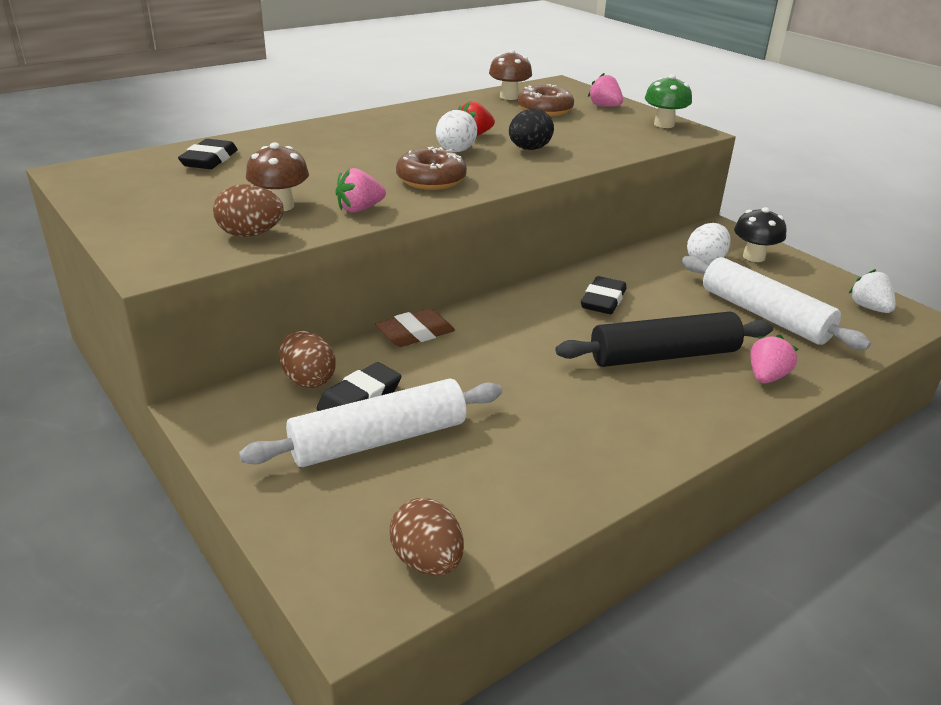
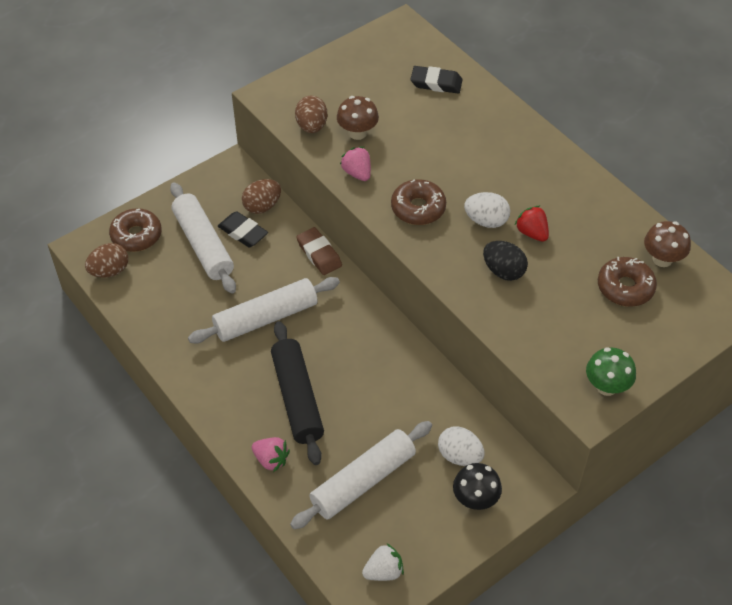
camera: 90 degrees right, 20 degrees up
black eraser [581,276,627,314] -> none
pink strawberry [588,73,623,107] -> none
none -> brown donut [109,208,162,252]
none -> white rolling pin [188,277,340,343]

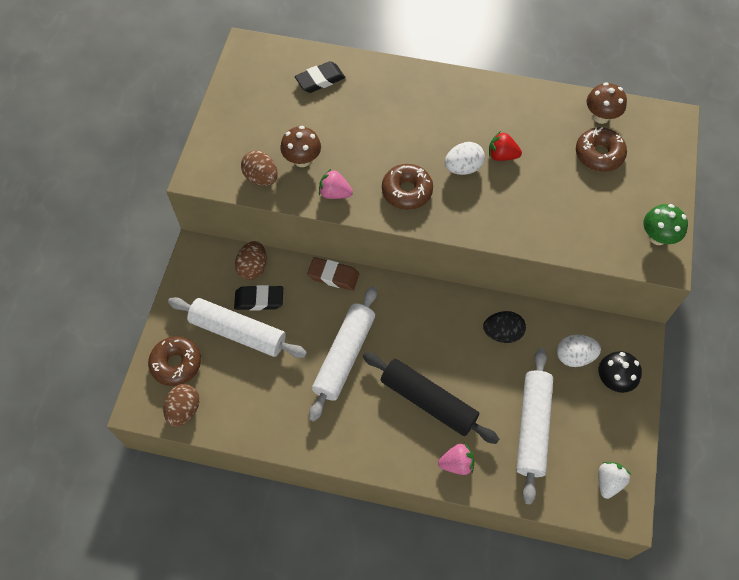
camera: 40 degrees left, 10 degrees up
black egg [483,241,528,281] -> black egg moved to [483,311,526,343]

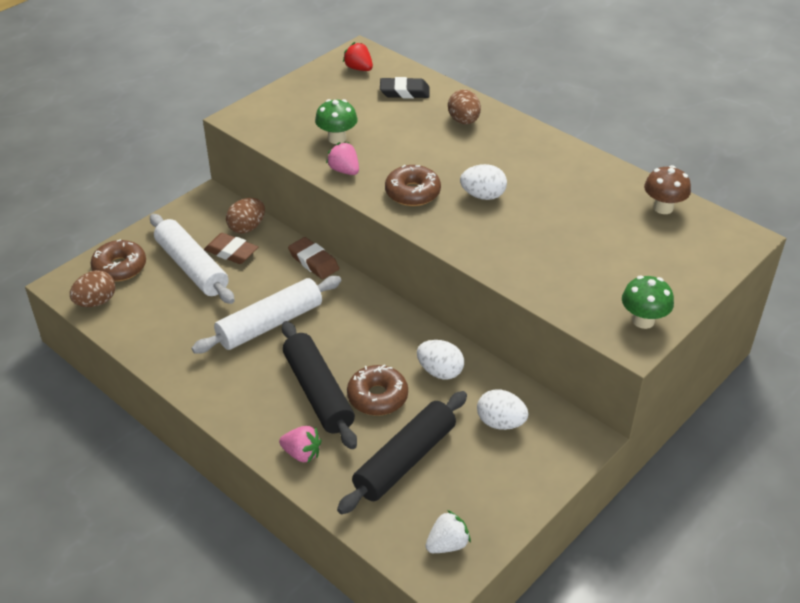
camera: 30 degrees right, 20 degrees down
black eraser [234,285,283,311] -> brown eraser [204,233,258,264]
brown egg [241,151,278,186] -> brown egg moved to [448,90,481,124]
brown mushroom [280,126,321,167] -> green mushroom [315,99,358,144]
black egg [483,311,526,343] -> white egg [417,340,464,380]
red strawberry [489,131,522,161] -> red strawberry moved to [343,42,373,71]
white rolling pin [516,348,553,504] -> black rolling pin [337,391,467,514]
brown donut [576,127,627,172] -> brown donut moved to [347,364,408,416]
black mushroom [599,351,642,393] -> none

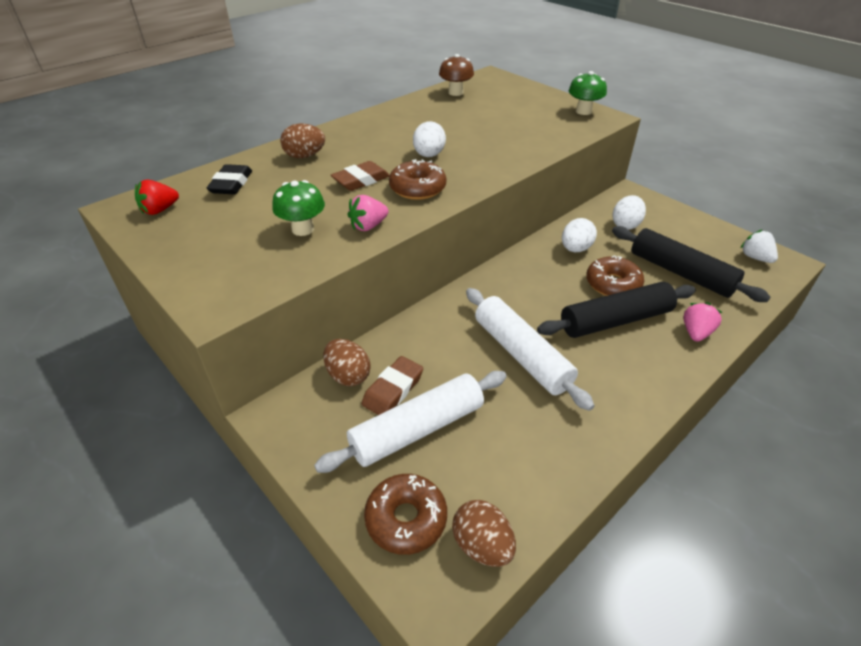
camera: 85 degrees left, 0 degrees up
brown eraser [288,237,339,279] -> brown eraser moved to [331,161,390,191]

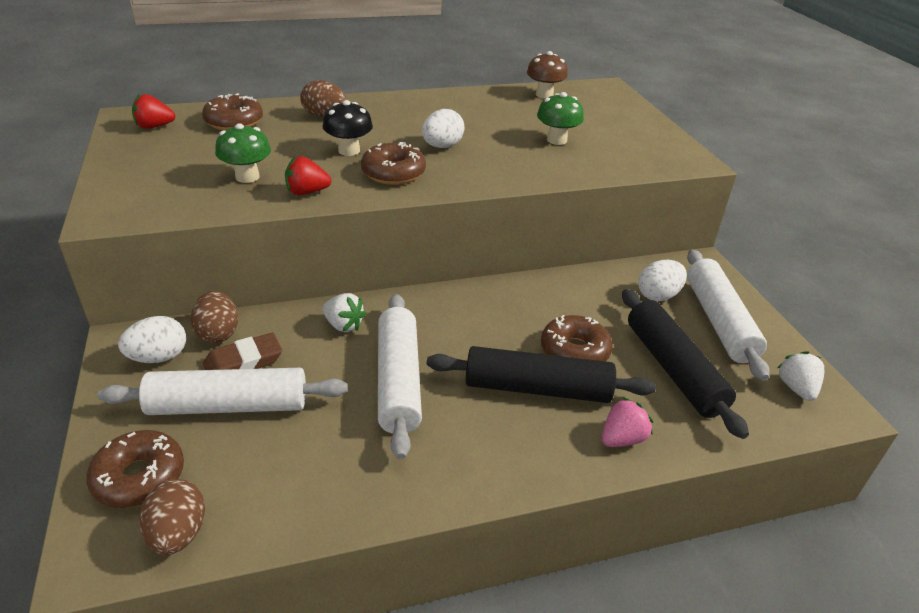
camera: 25 degrees right, 5 degrees down
black eraser [207,164,252,194] -> brown donut [202,93,263,131]
brown eraser [331,161,390,191] -> black mushroom [323,100,373,156]
pink strawberry [347,195,389,231] -> red strawberry [285,156,331,195]
white egg [562,218,597,252] -> white egg moved to [118,316,186,363]
green mushroom [569,71,607,115] -> green mushroom moved to [537,92,584,145]
none -> white strawberry [322,293,366,332]
none -> white rolling pin [687,249,769,381]

